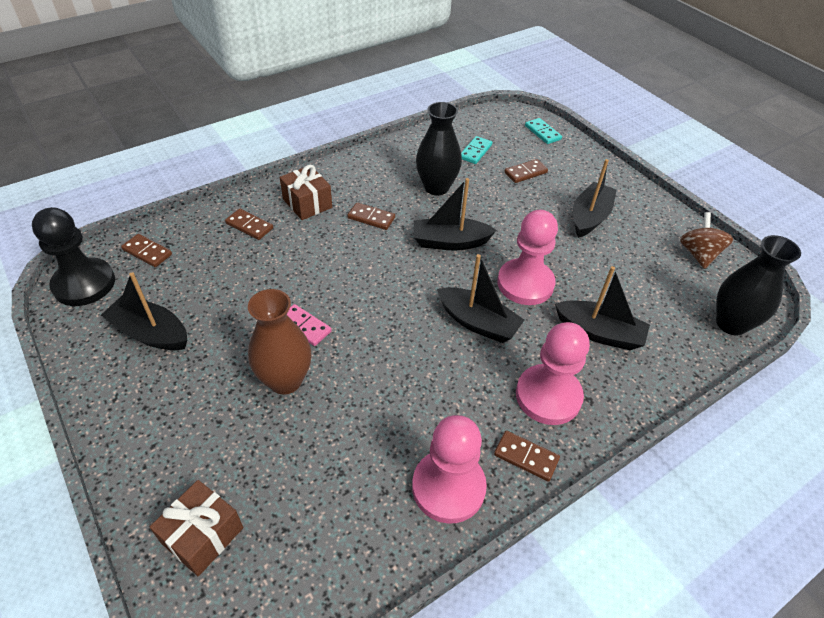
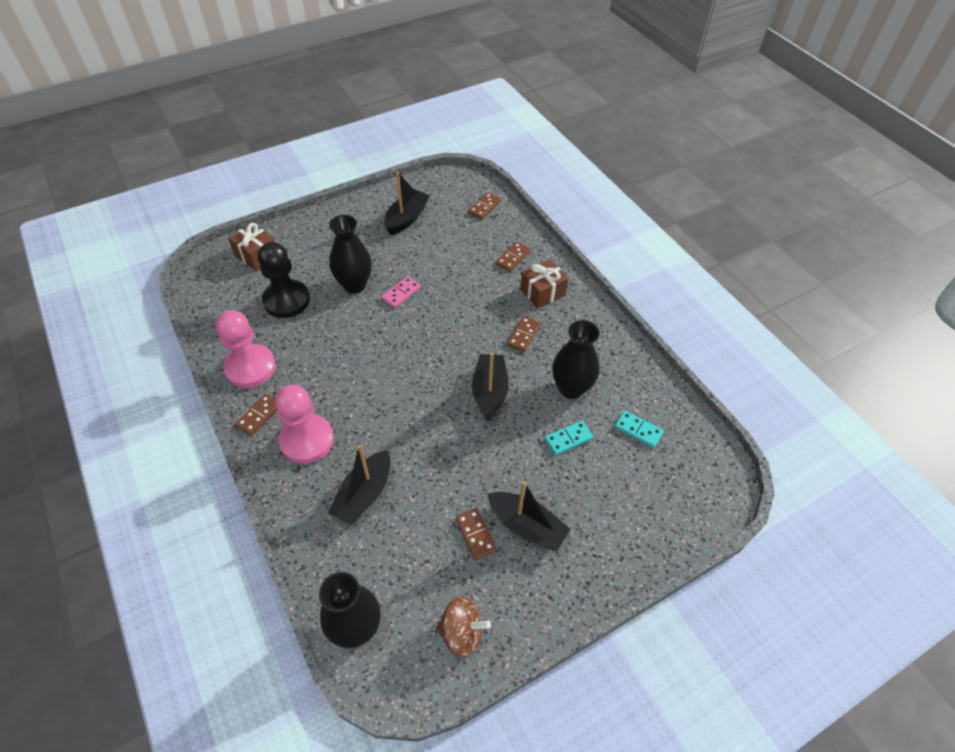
camera: 95 degrees right, 5 degrees up
black pawn [32,207,115,306] -> black pawn moved to [258,242,310,318]
brown vase [248,289,311,395] -> black vase [329,215,372,293]
black boat [437,254,524,343] -> none
pink pawn [497,210,558,305] -> none
brown domino [504,159,548,183] -> brown domino moved to [456,508,497,560]
turquoise domino [525,118,562,144] -> turquoise domino moved to [545,420,593,455]

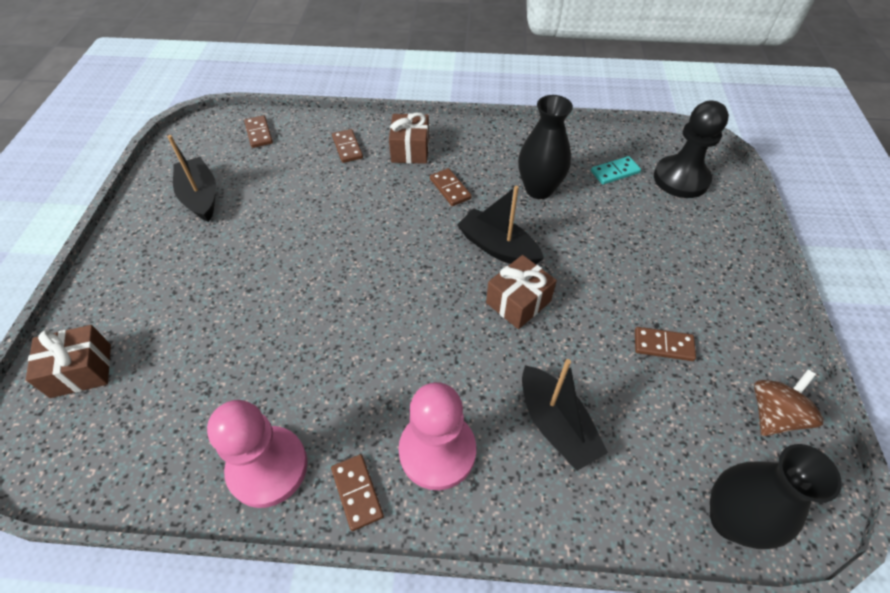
camera: 55 degrees left, 0 degrees up
black pawn [258,242,310,318] -> black pawn moved to [654,101,729,198]
black vase [329,215,372,293] -> none
pink domino [381,276,421,308] -> none
black boat [487,481,571,552] -> none
turquoise domino [545,420,593,455] -> none
none -> brown gift [486,255,557,329]

